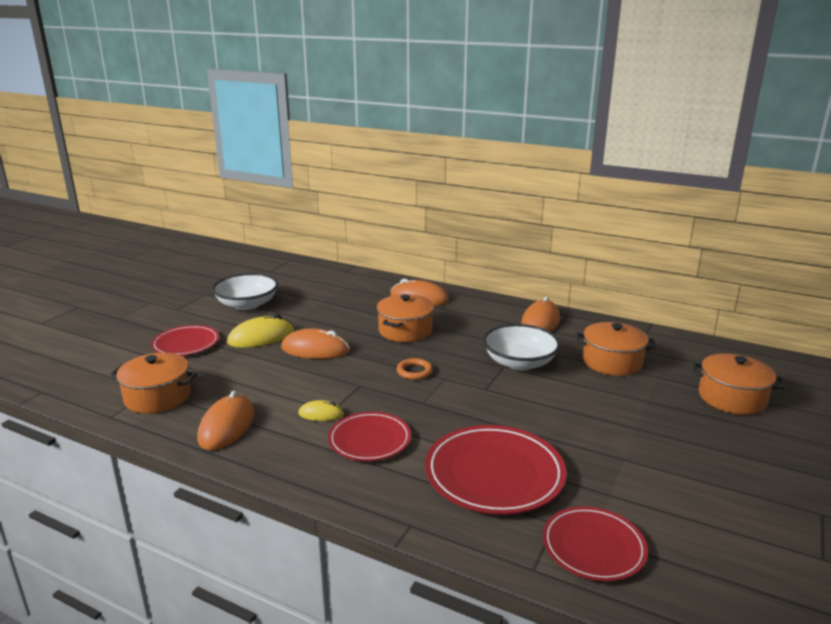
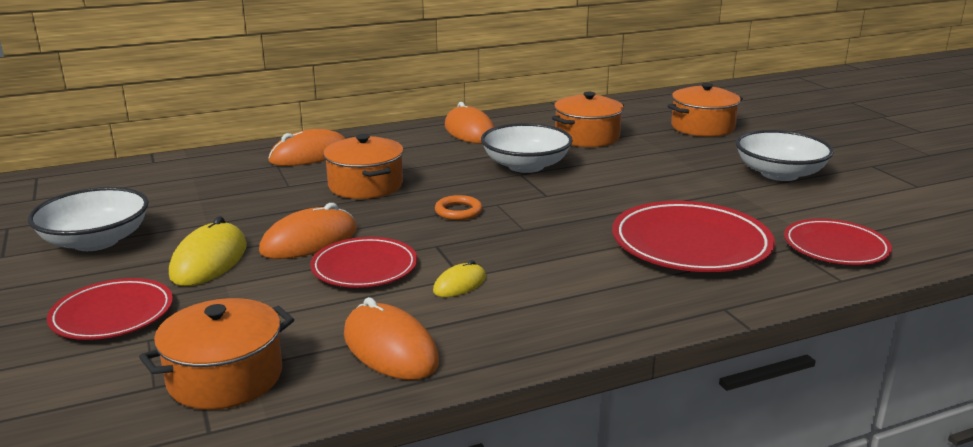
camera: 50 degrees left, 0 degrees up
red plate [328,412,411,461] -> red plate moved to [310,237,417,288]
none -> white bowl [736,130,834,181]

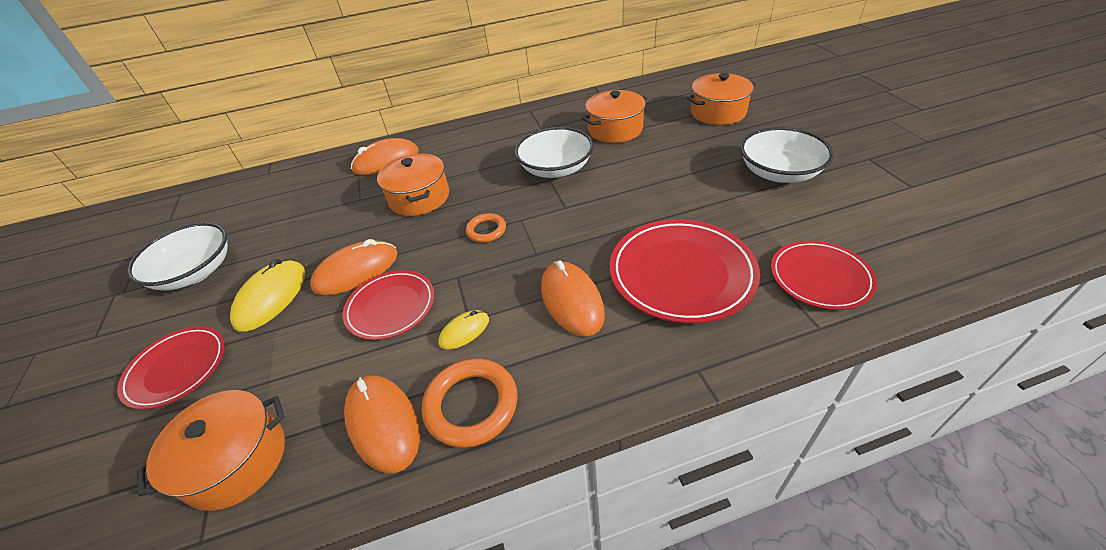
camera: 10 degrees right, 20 degrees up
orange mouse [445,102,495,144] -> orange mouse moved to [541,261,605,336]
none -> orange ring [422,359,518,448]

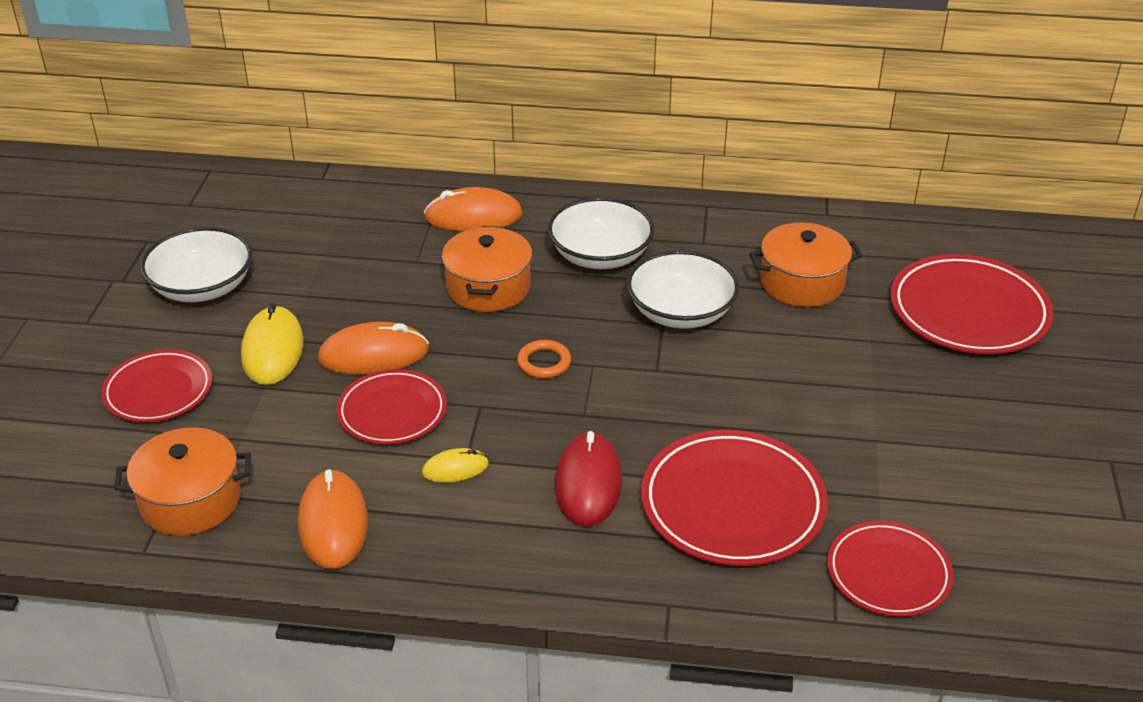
camera: 20 degrees right, 5 degrees down
yellow mouse [230,259,305,332] -> yellow mouse turned 45 degrees counterclockwise [241,303,303,385]
orange ring [422,359,518,448] -> none
orange mouse [541,261,605,336] -> red mouse [555,431,622,527]
orange pot [686,73,756,125] -> red plate [891,254,1054,354]
white bowl [740,127,833,183] -> white bowl moved to [548,197,654,269]

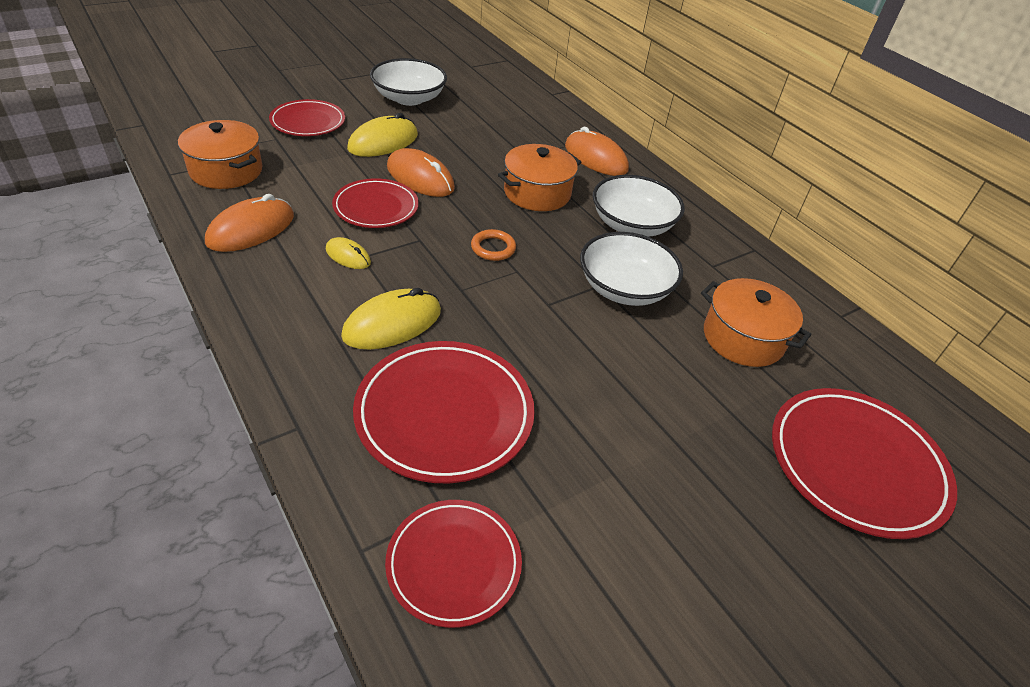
camera: 45 degrees right, 5 degrees up
red mouse [555,431,622,527] -> yellow mouse [341,288,441,350]

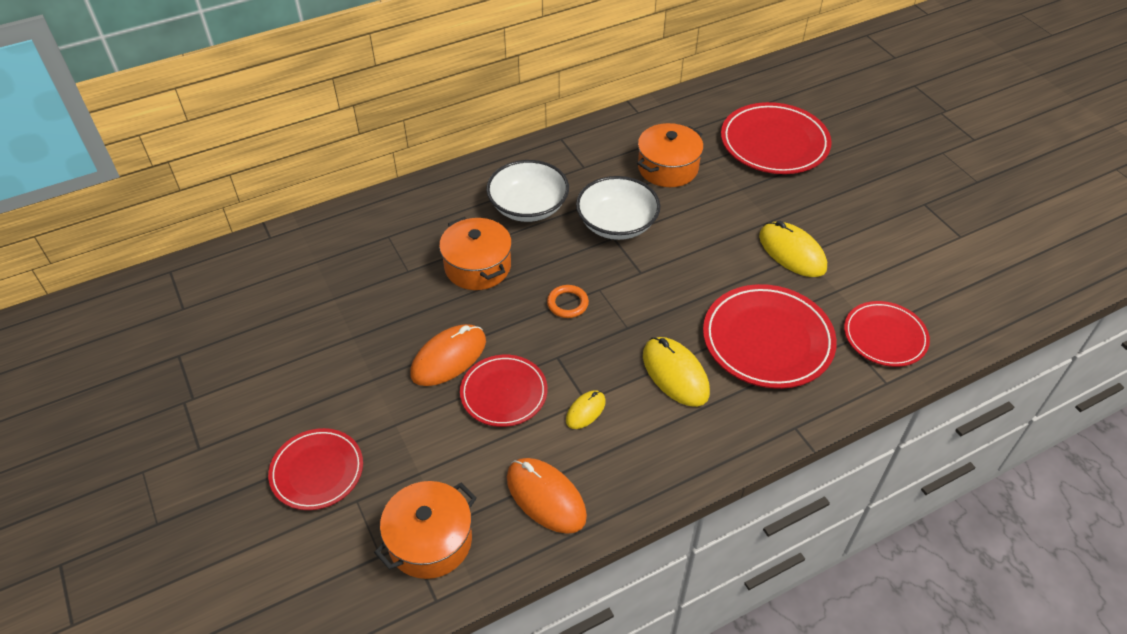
camera: 80 degrees left, 5 degrees up
yellow mouse [347,113,418,157] -> yellow mouse moved to [759,221,827,277]
white bowl [370,58,447,106] -> none
orange mouse [565,127,629,176] -> none

